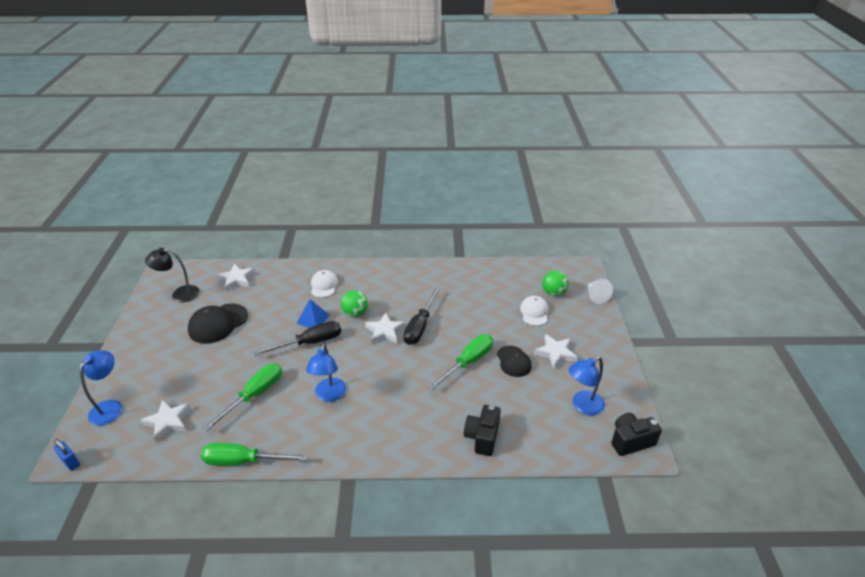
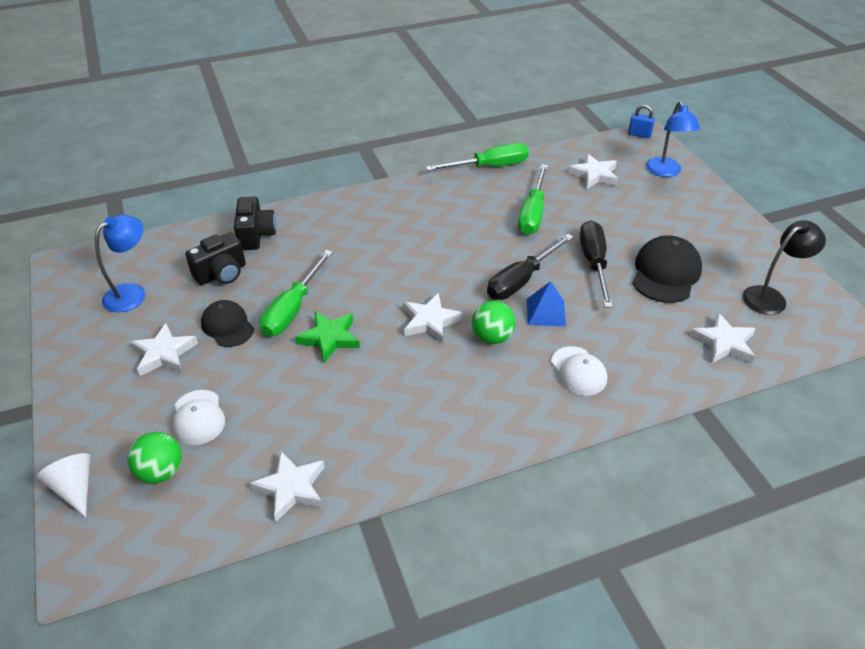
camera: 160 degrees right, 5 degrees up
blue lamp [306,344,346,402] -> none
black screwdriver [403,287,440,345] -> black screwdriver moved to [580,220,613,308]
black camera [611,413,662,456] -> black camera moved to [185,232,246,285]
none -> white star [250,451,325,522]
none -> green star [295,312,360,363]

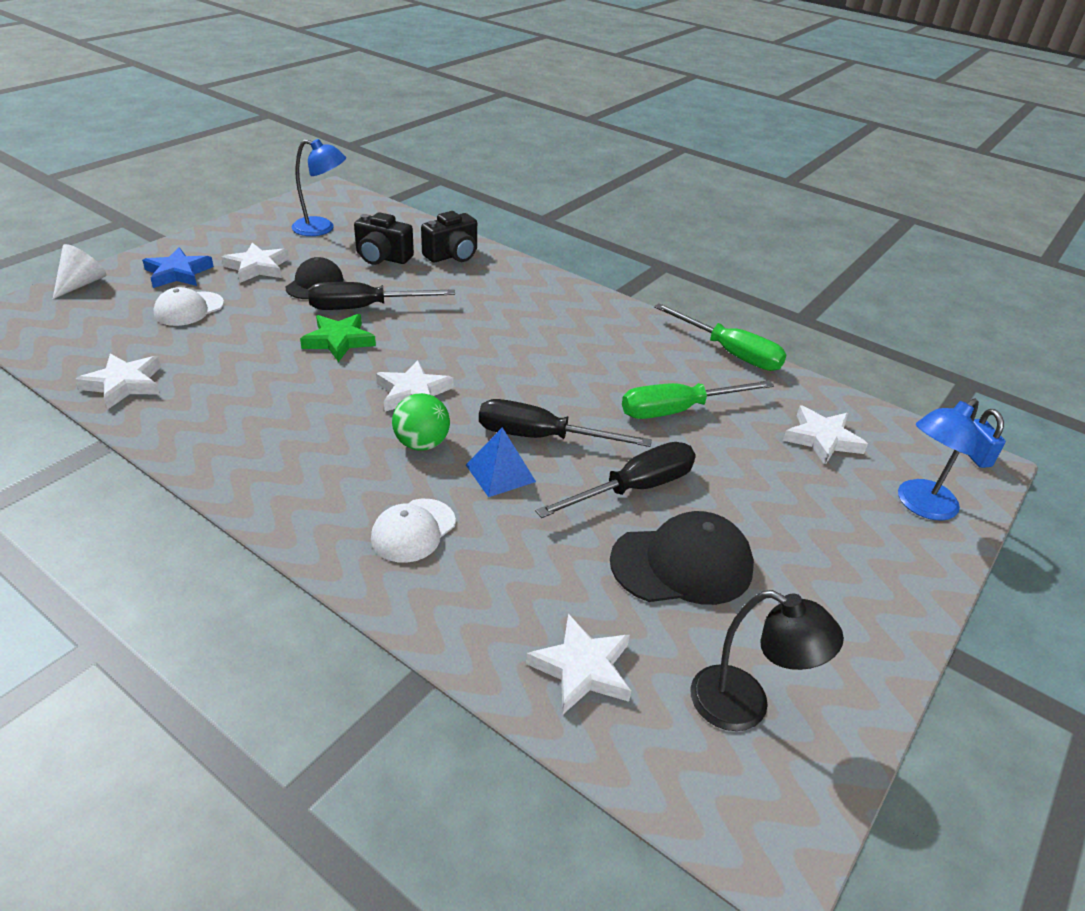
camera: 55 degrees right, 5 degrees down
green ball [128,432,182,484] -> none
green screwdriver [259,250,333,337] -> black screwdriver [308,282,455,310]
none -> blue star [142,247,214,288]

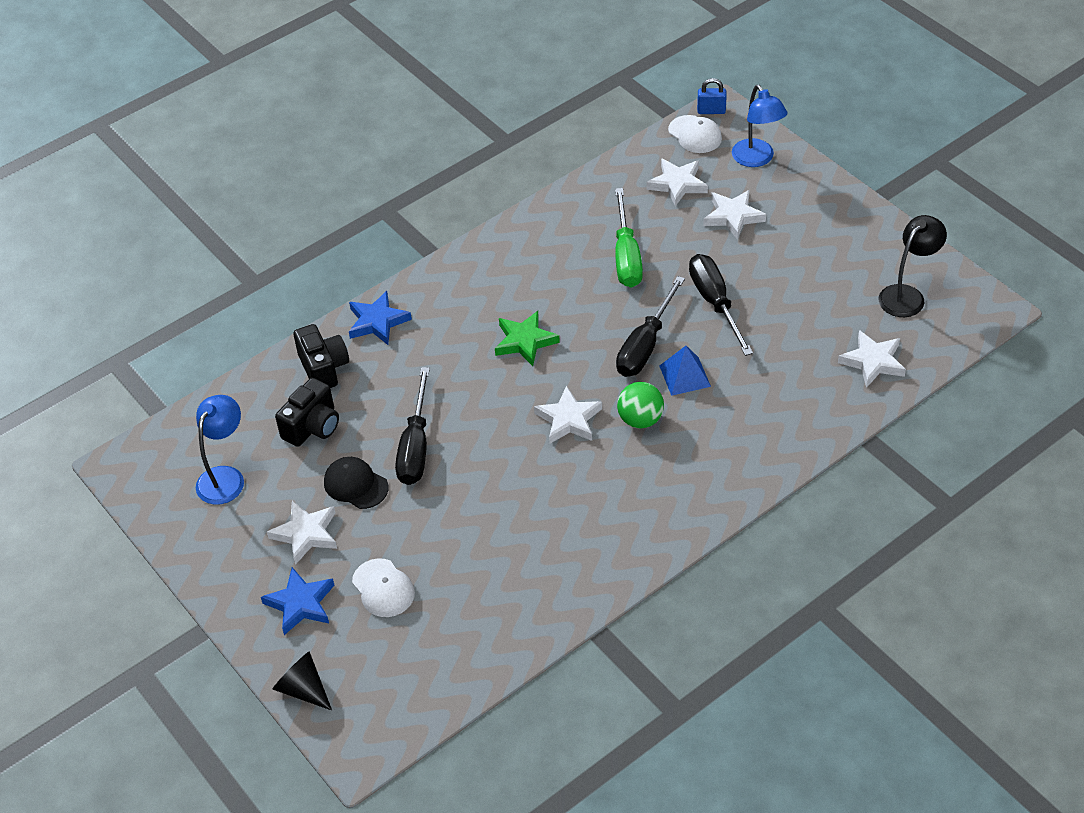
camera: 70 degrees left, 10 degrees up
white cone [53,244,107,299] -> black cone [272,651,332,711]
white star [75,354,161,410] -> white star moved to [703,190,766,240]
green star [300,314,376,362] -> green star moved to [495,311,560,366]
white cap [371,499,456,563] -> white cap moved to [668,115,722,153]
black cap [610,511,754,605] -> none
green screwdriver [654,303,786,371] -> none
none -> blue star [349,291,412,345]

